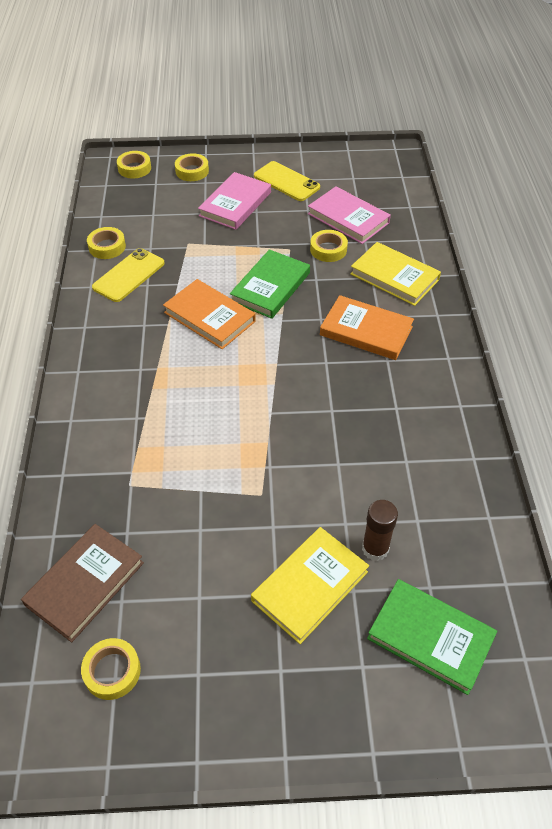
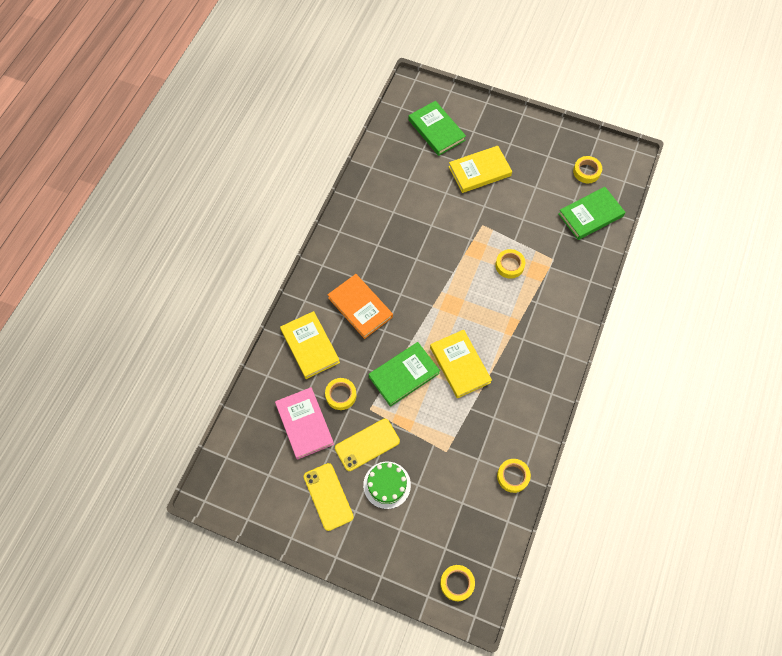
camera: 155 degrees left, 15 degrees up
brown book [21,524,144,642] -> green book [558,187,625,240]
yellow phone [92,248,164,302] -> yellow phone moved to [335,419,400,471]
orange book [163,279,256,349] -> yellow book [430,330,492,398]
yellow tape [175,153,209,181] -> yellow tape moved to [495,249,525,279]
pink book [198,172,271,230] -> green cake [363,462,411,509]
brown glue stick [362,500,398,561] -> none

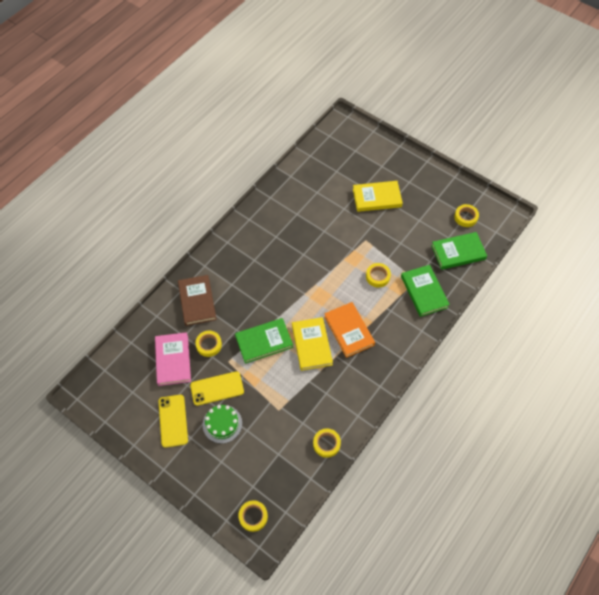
camera: 15 degrees right, 5 degrees down
yellow book [280,311,340,379] -> brown book [178,275,217,326]
orange book [328,274,393,339] -> orange book moved to [324,302,375,358]
green book [408,101,466,156] -> green book moved to [401,265,450,317]

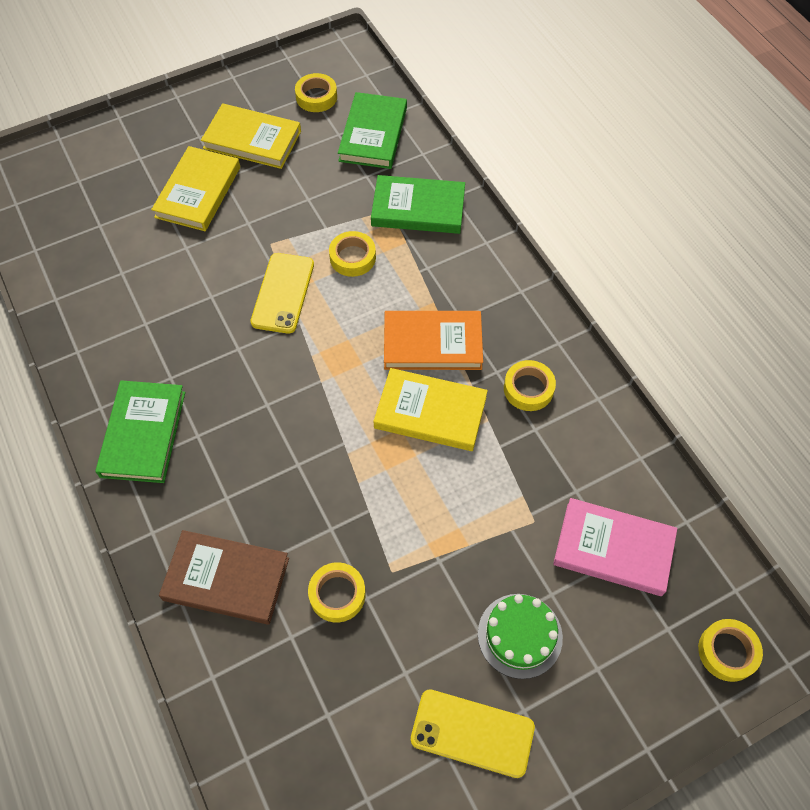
camera: 65 degrees left, 0 degrees up
pink book [155,332,191,386] -> pink book moved to [553,498,677,596]
yellow phone [190,371,244,406] -> yellow phone moved to [250,253,314,334]
green book [235,318,293,364] -> green book moved to [95,380,185,483]
yellow tape [313,429,341,458] -> yellow tape moved to [504,360,556,411]
none -> yellow book [201,103,301,169]

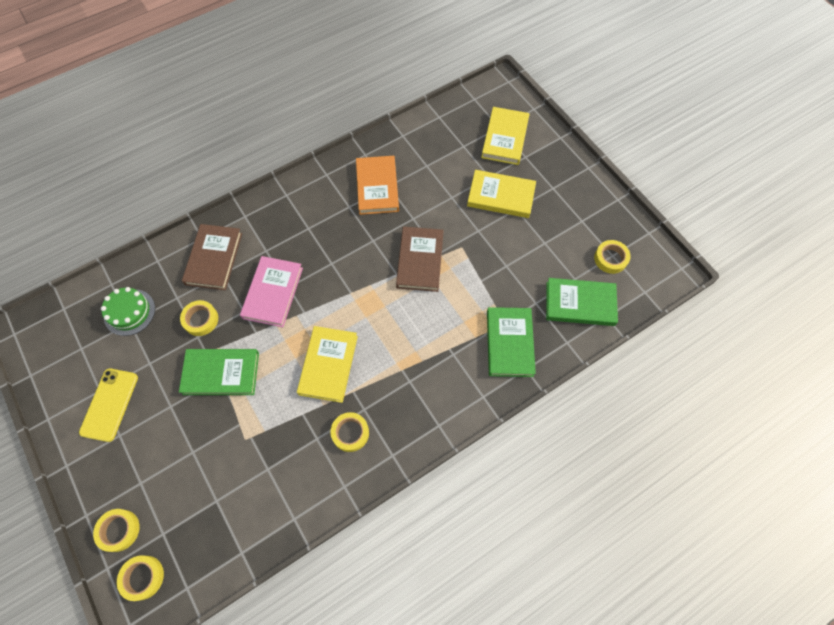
camera: 85 degrees right, 5 degrees up
green book [95,380,185,483] -> green book moved to [179,349,259,395]
yellow book [201,103,301,169] -> yellow book moved to [481,107,530,165]
yellow phone [250,253,314,334] -> brown book [396,227,444,292]
yellow tape [329,231,376,277] -> yellow tape moved to [93,509,140,552]
orange book [384,311,483,370] -> orange book moved to [356,156,399,215]
green cake [478,594,563,679] -> green cake moved to [101,287,155,336]
pink book [553,498,677,596] -> pink book moved to [240,256,303,327]

